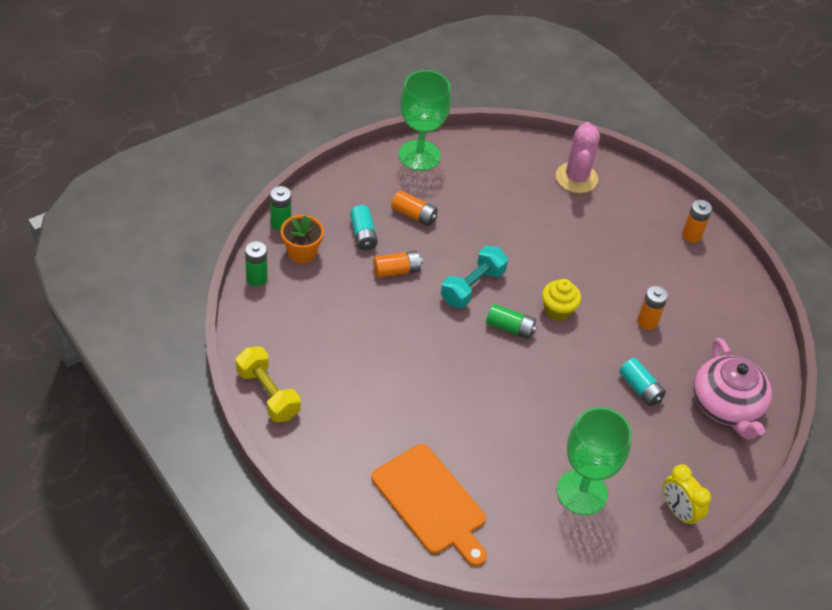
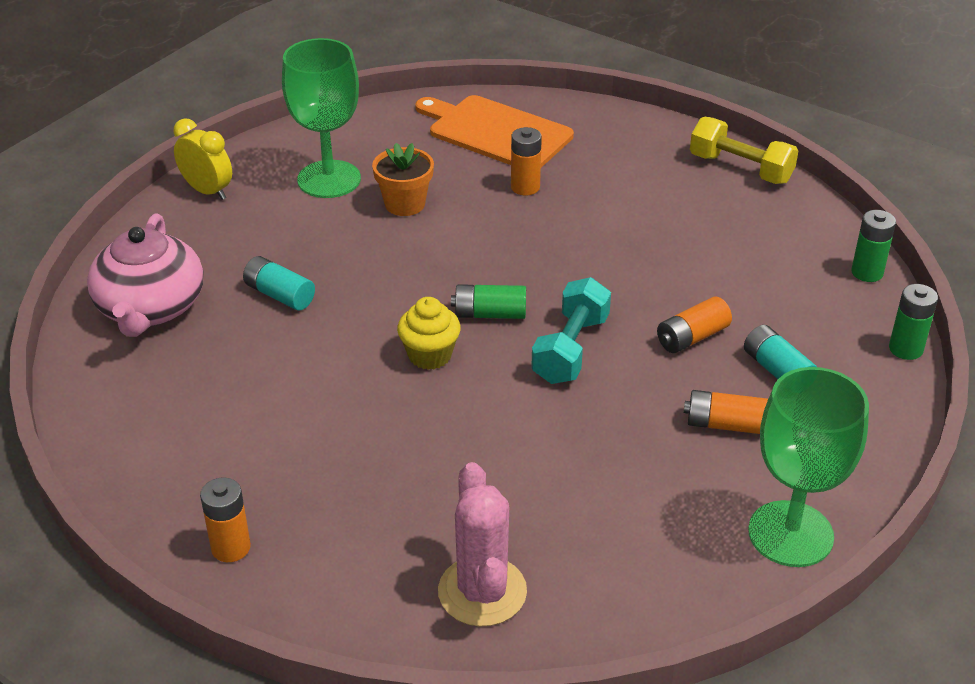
camera: 165 degrees right, 10 degrees down
orange flower pot [281,215,324,264] -> orange flower pot moved to [372,143,434,216]
orange battery [637,286,668,330] -> orange battery moved to [511,127,542,195]
pink teapot [693,338,772,440] -> pink teapot turned 150 degrees counterclockwise [87,213,204,337]

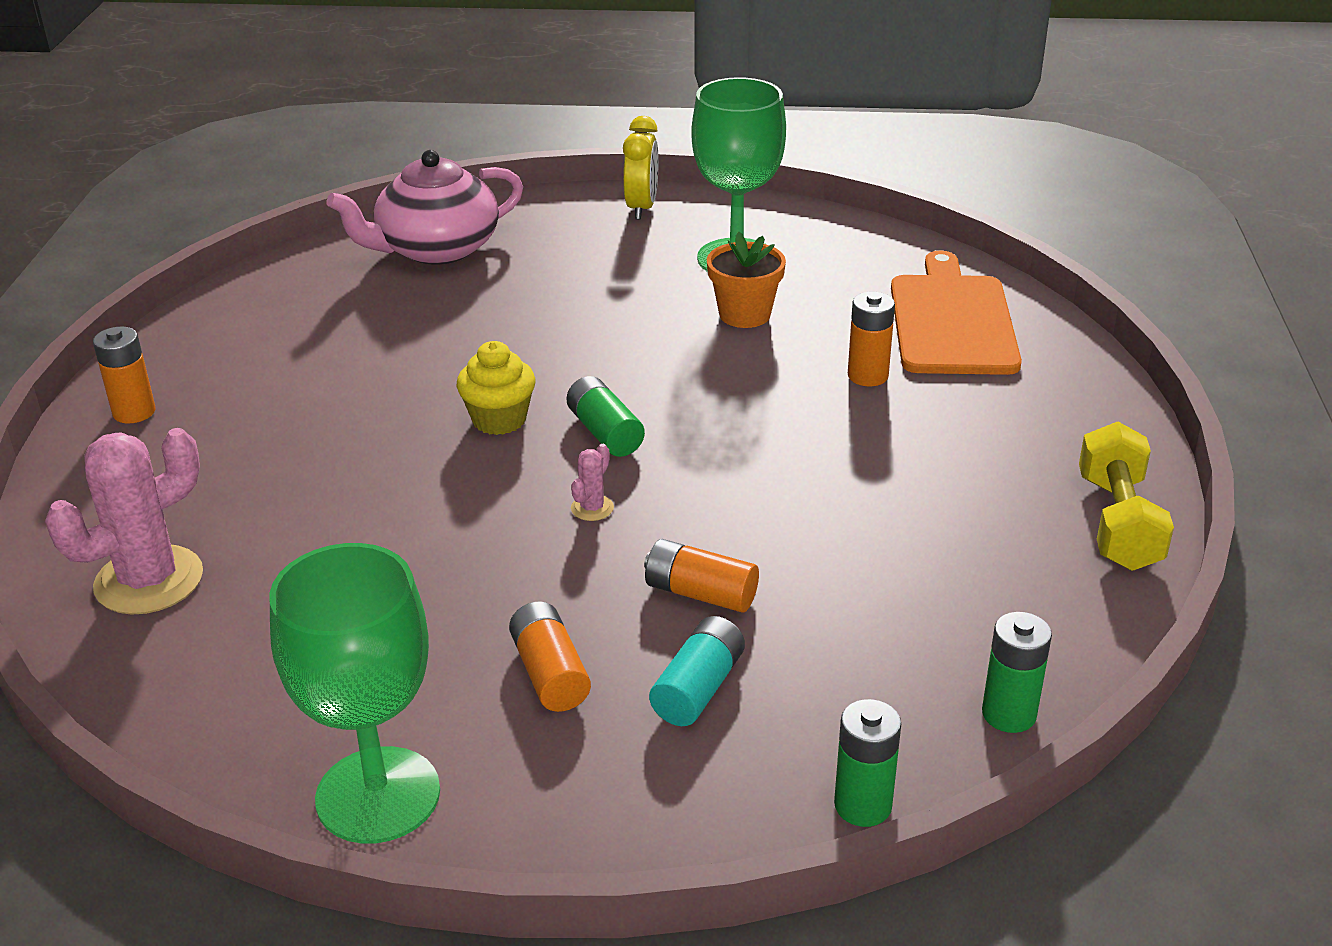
camera: 60 degrees right, 5 degrees down
turquoise battery [243,256,315,311] -> none
turquoise dumbbell [531,277,611,384] -> pink cactus [571,444,614,521]

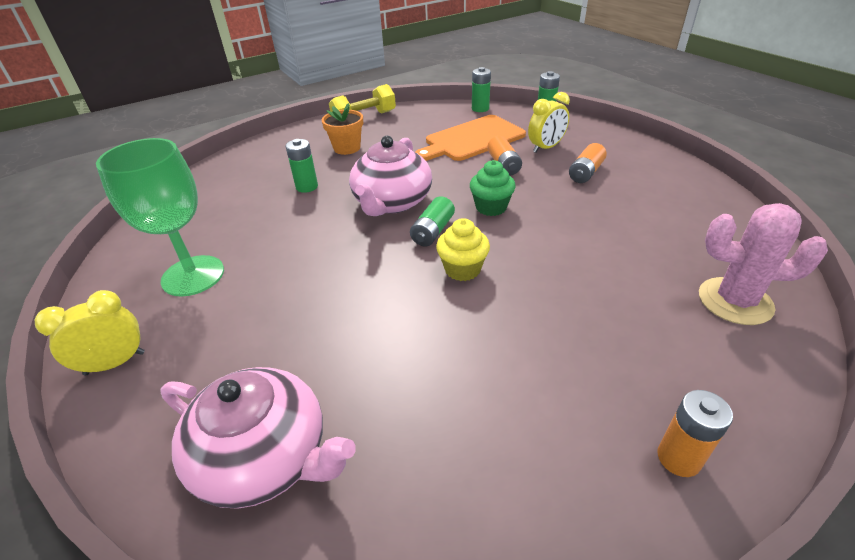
camera: 125 degrees left, 5 degrees up
green goblet [269,543,440,844] -> none
pink cactus [571,444,614,521] -> green cupcake [470,160,516,216]
turquoise battery [649,616,745,726] -> yellow clock [528,92,570,153]
orange flower pot [707,231,786,328] -> orange flower pot moved to [322,103,363,155]
orange battery [848,292,895,386] -> green battery [285,139,318,193]
orange cutting board [891,251,1022,375] -> orange cutting board moved to [415,115,526,161]
none -> pink teapot [349,136,432,216]

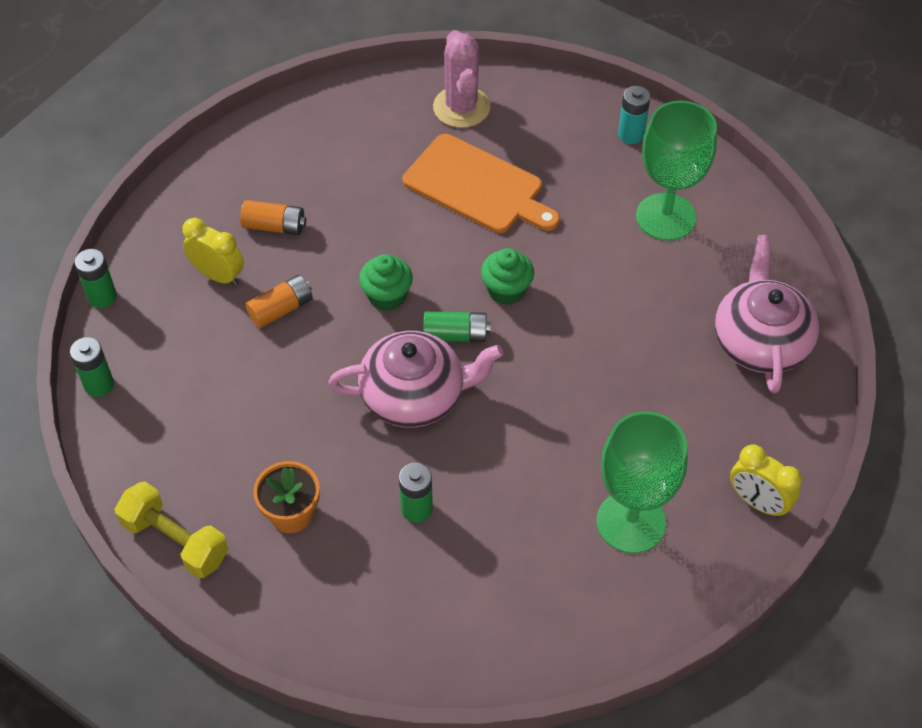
camera: 115 degrees left, 15 degrees up
orange cutting board [415,115,526,161] -> orange cutting board moved to [403,134,560,233]
yellow cupcake [436,218,490,281] -> green cupcake [481,248,534,305]
orange battery [658,390,733,477] -> turquoise battery [618,86,651,144]
none -> green goblet [636,101,717,241]

